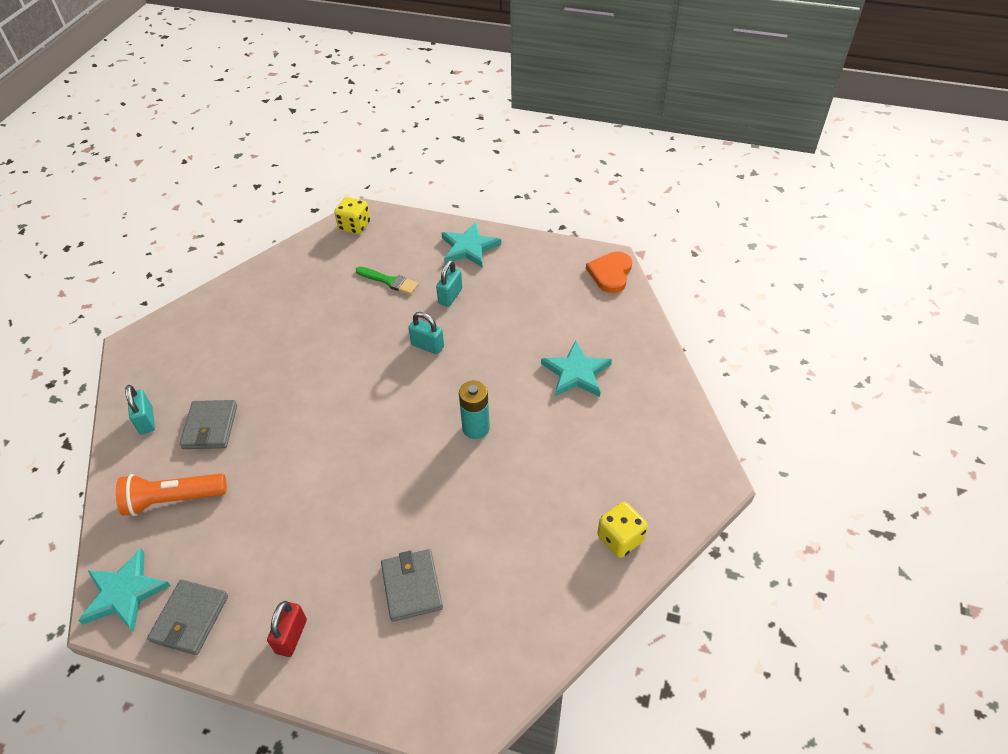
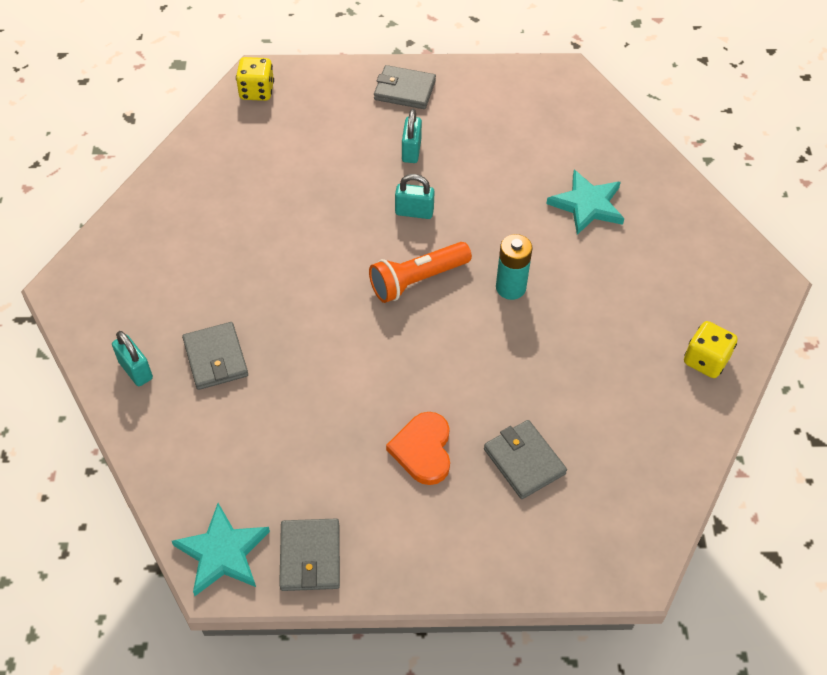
camera: 20 degrees left, 5 degrees up
orange flashlight [116,474,227,516] -> orange flashlight moved to [369,242,472,303]
red padlock [267,601,307,657] -> none
green brush [356,266,419,295] -> none
turquoise star [441,222,501,267] -> grey wallet [374,65,436,109]
orange heart [586,252,632,293] -> orange heart moved to [386,412,450,485]

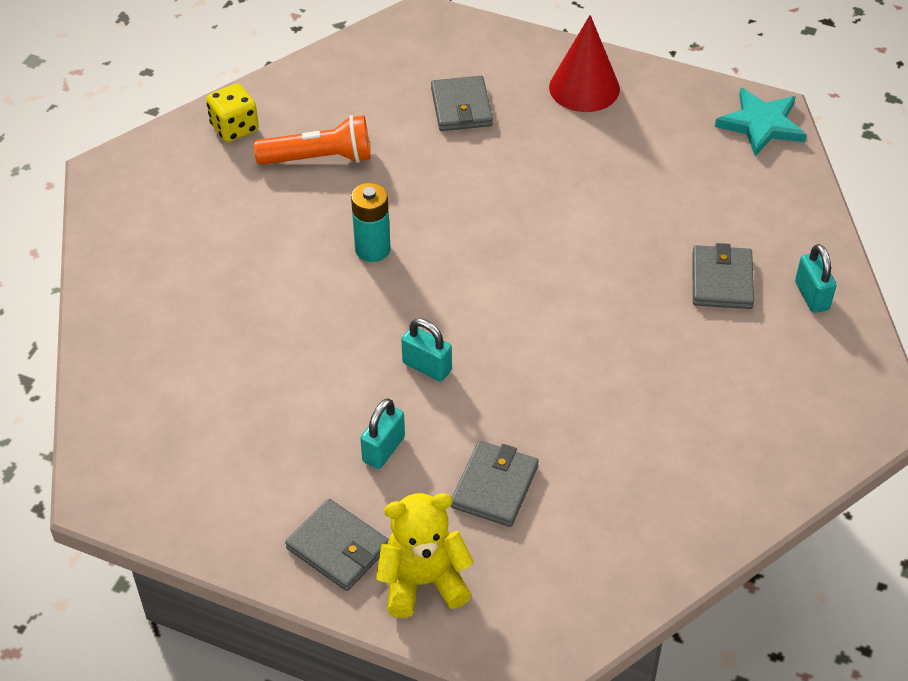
camera: 155 degrees left, 5 degrees down
yellow dice [236,57,274,101] -> none
grey wallet [279,519,340,591] -> grey wallet moved to [451,441,539,527]
orange flashlight [369,242,472,303] -> orange flashlight moved to [254,115,371,165]
orange heart [386,412,450,485] -> none
turquoise star [546,170,624,235] -> none
none -> yellow teddy bear [376,493,474,618]
none -> red cone [549,15,620,112]

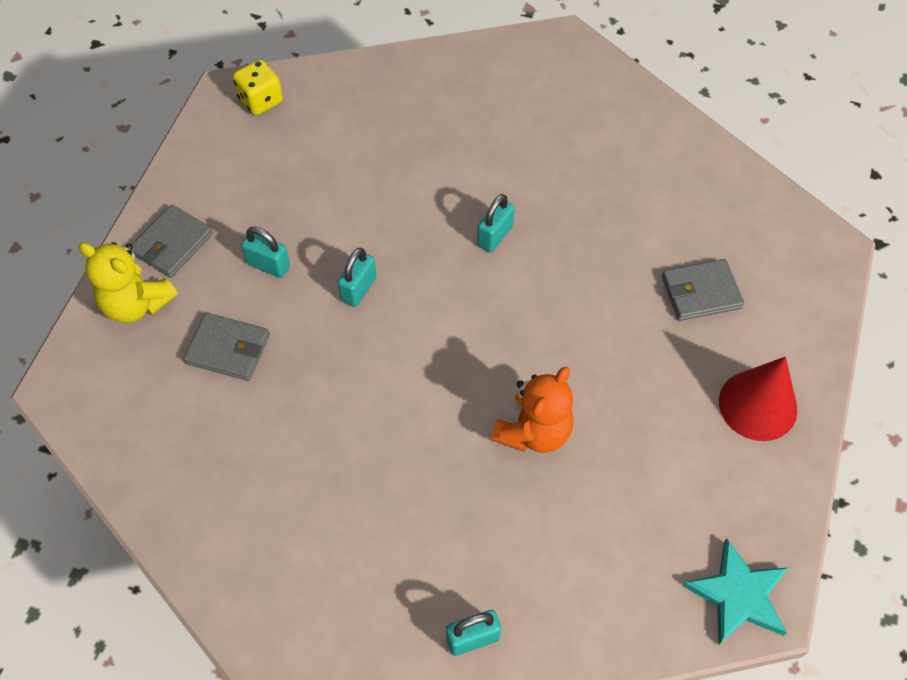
camera: 85 degrees right, 10 degrees up
yellow dice [206,84,259,142] -> yellow dice moved to [233,60,283,115]
orange flashlight [254,115,371,165] -> none
turquoise battery [351,183,391,262] -> turquoise padlock [477,194,515,252]
yellow teddy bear [376,493,474,618] -> yellow teddy bear turned 135 degrees clockwise [78,242,178,323]
grey wallet [692,243,754,309] -> none
none -> orange teddy bear [491,366,574,453]

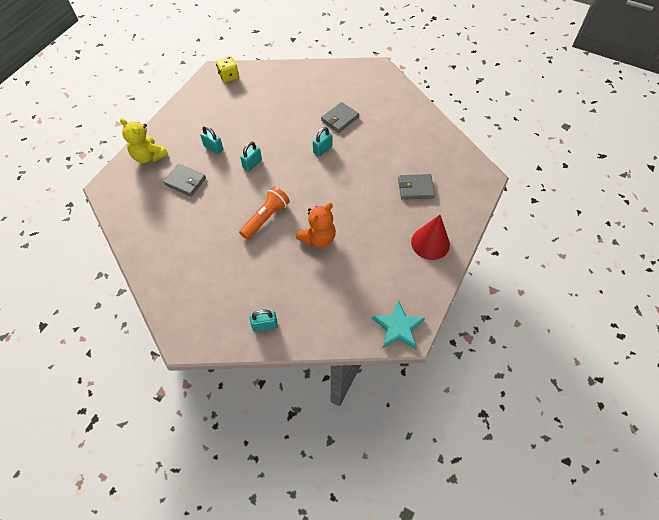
camera: 10 degrees right, 0 degrees up
grey wallet [132,205,213,278] -> grey wallet moved to [321,102,359,133]
none -> orange flashlight [239,186,290,240]

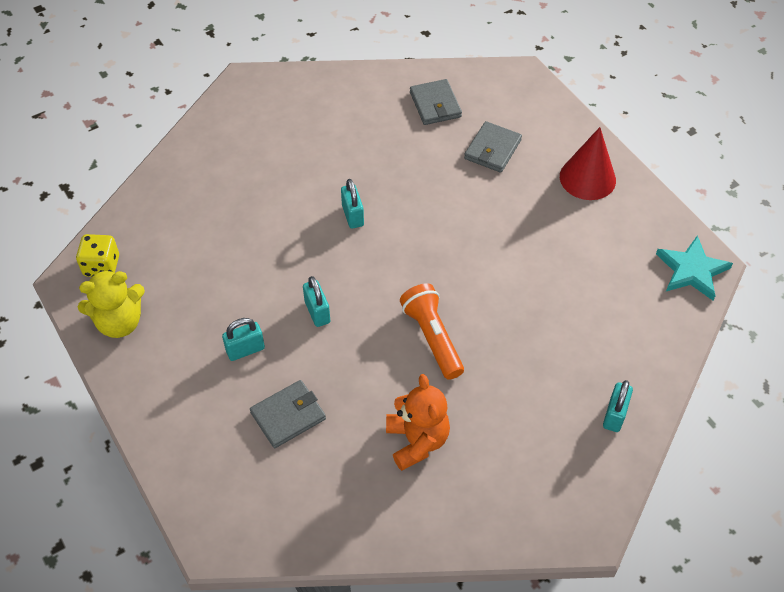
camera: 60 degrees left, 5 degrees down
yellow teddy bear [120,118,168,163] -> yellow teddy bear moved to [78,270,145,338]
orange teddy bear [296,203,336,248] -> orange teddy bear moved to [386,374,450,471]
grey wallet [321,102,359,133] -> grey wallet moved to [410,79,462,125]

